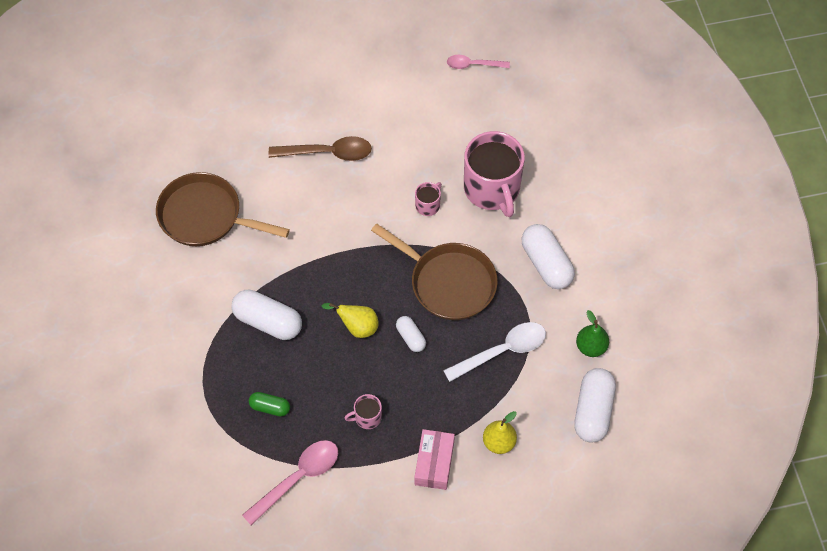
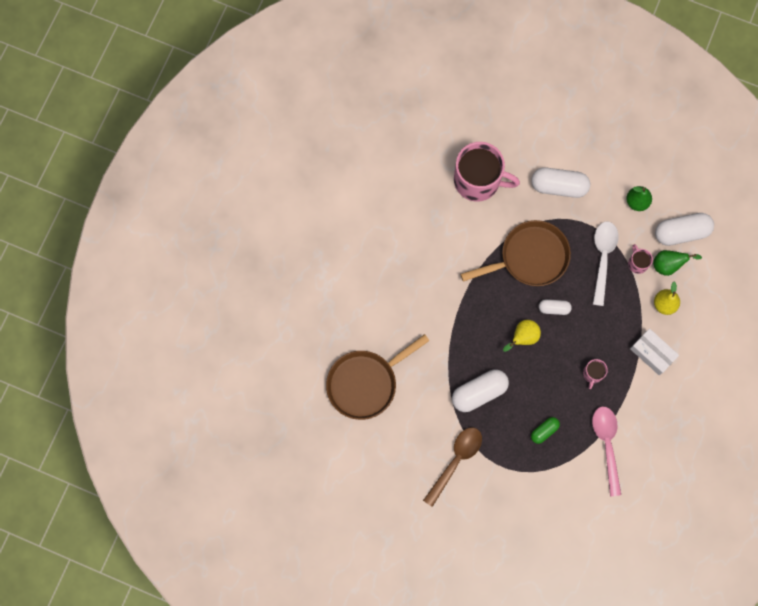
camera: 55 degrees left, 15 degrees up
brown spoon [269,136,372,161] -> brown spoon moved to [423,428,482,507]
pink mug [415,182,442,216] -> pink mug moved to [628,244,653,274]
pink box [415,429,455,490] -> white box [630,328,679,375]
pink spoon [447,55,510,69] -> none
white capsule [574,368,616,442] -> white capsule turned 60 degrees counterclockwise [655,213,714,246]
none -> green pear [653,250,702,276]

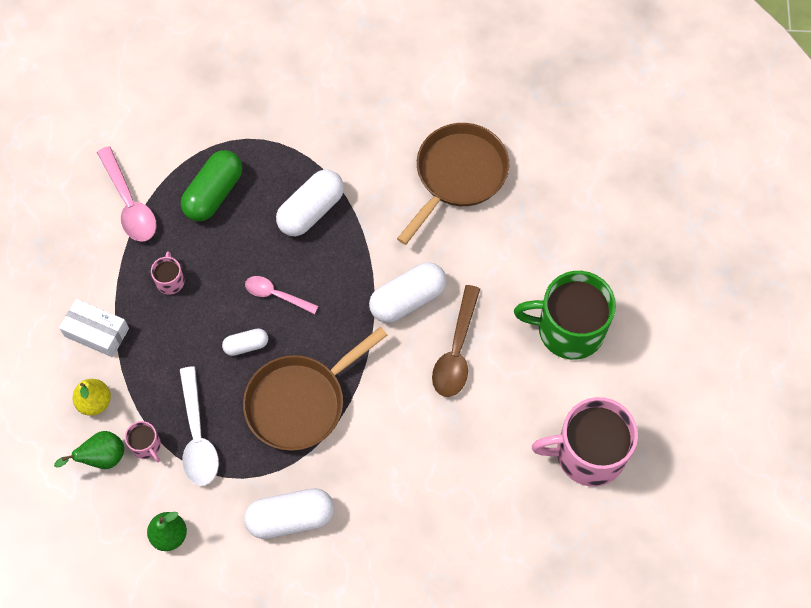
camera: 160 degrees right, 10 degrees down
brown spoon [423,428,482,507] -> brown spoon moved to [432,285,480,397]
pink mug [454,142,520,202] -> pink mug moved to [532,397,638,487]
yellow pear [503,320,541,352] -> pink spoon [245,276,318,314]
green capsule [531,417,560,444] -> green capsule [181,150,242,221], size x1.83
white capsule [655,213,714,246] -> white capsule moved to [369,262,447,323]
none -> green mug [514,271,616,360]

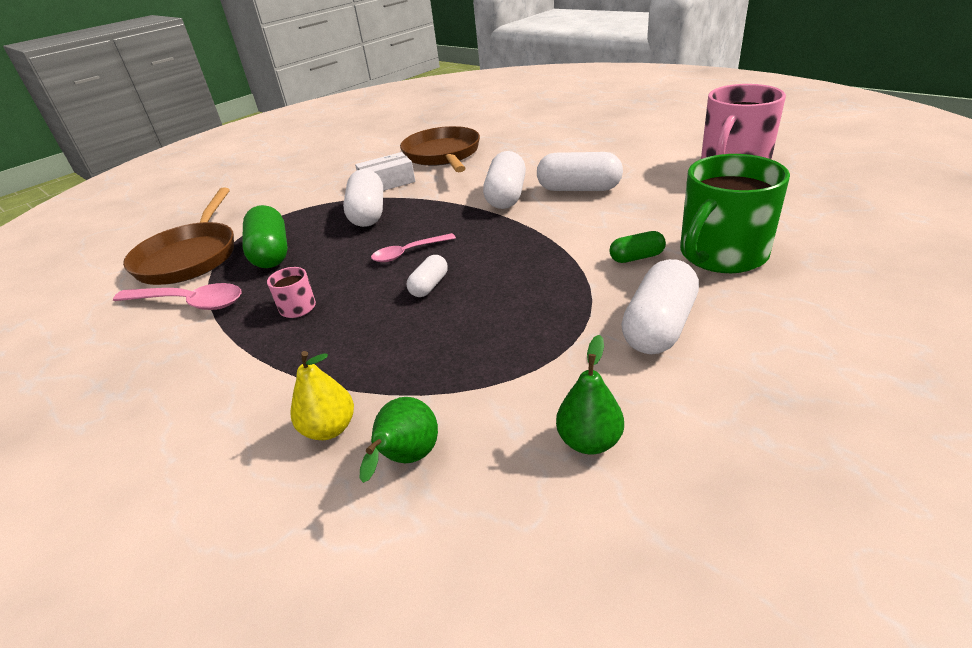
camera: 45 degrees left, 30 degrees down
white box [59,299,129,357] -> white box moved to [355,152,415,191]
pink mug [125,421,161,462] -> none
white spoon [180,366,219,486] -> none
brown pan [243,327,388,451] -> brown pan moved to [123,187,234,285]
brown spoon [432,285,480,397] -> white capsule [537,152,623,191]
green mug [514,271,616,360] -> green mug moved to [680,154,790,273]
none -> green capsule [610,231,666,263]

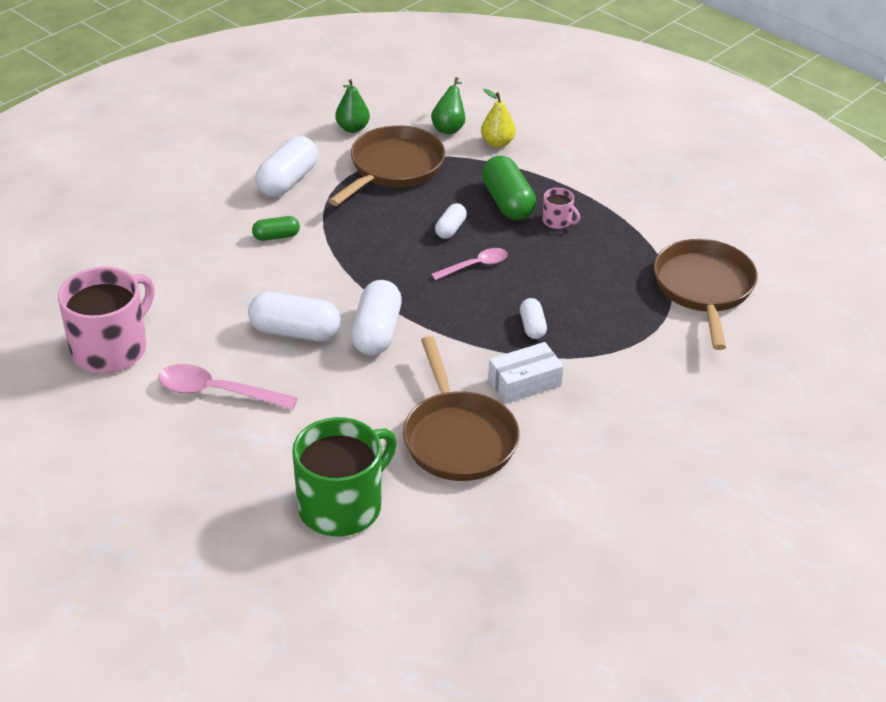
camera: 175 degrees right, 5 degrees up
pink spoon [113,283,242,310] -> pink spoon moved to [158,364,298,410]
green capsule [242,205,288,268] -> green capsule moved to [482,156,536,220]
white capsule [343,169,383,227] -> white capsule [520,298,547,339], size x0.55
green mug [680,154,790,273] -> green mug moved to [292,417,397,536]
none -> brown pan [328,125,445,206]

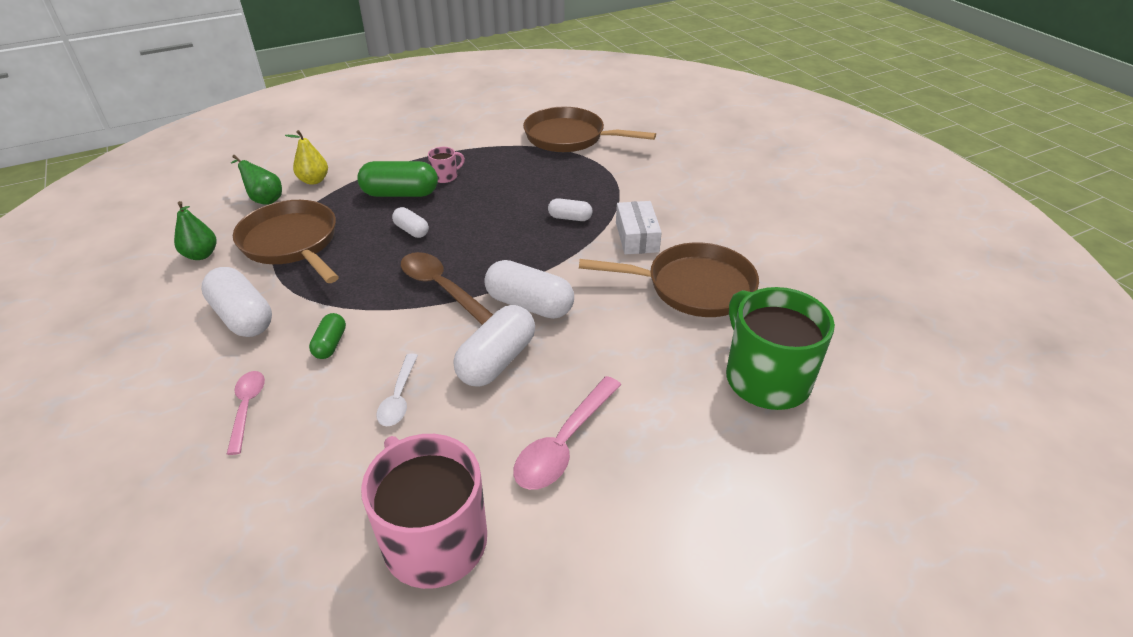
camera: 70 degrees left, 0 degrees up
pink spoon [431,248,508,280] -> pink spoon moved to [227,371,265,455]
none -> white spoon [376,353,418,426]
none -> brown spoon [401,252,493,325]

